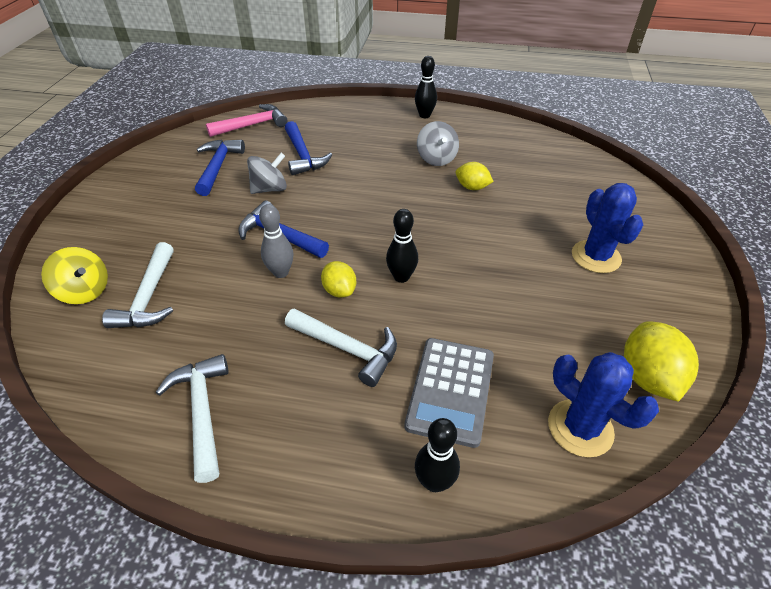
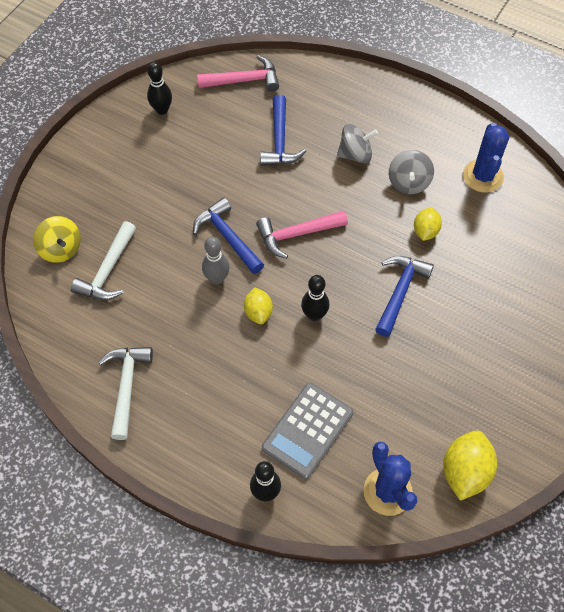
camera: 20 degrees right, 15 degrees up
blue hammer [195,139,245,196] -> blue hammer moved to [375,256,434,337]
grey spinning top [247,153,287,194] -> grey spinning top moved to [337,124,378,164]
white hammer [285,308,397,387] -> none
black bowling pin [415,56,437,118] -> black bowling pin moved to [147,62,172,115]
yellow lemon [456,162,494,190] -> yellow lemon turned 60 degrees clockwise [414,208,442,241]
blue cactus [572,183,643,273] -> blue cactus moved to [463,123,509,193]
none -> pink hammer [256,210,348,259]

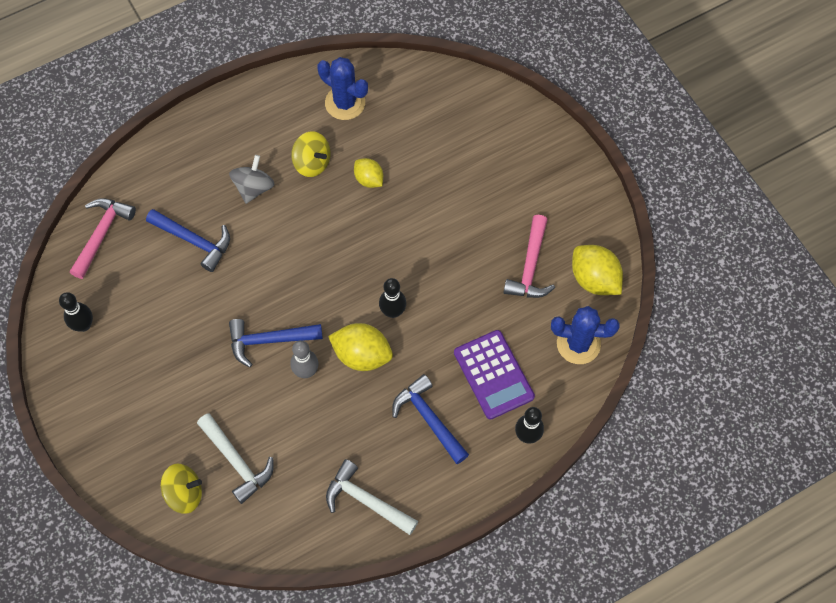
camera: 60 degrees left, 5 degrees up
yellow lemon [244,287,273,324] -> yellow lemon [328,323,393,371], size x1.62
pink hammer [256,210,348,259] -> pink hammer moved to [503,215,555,298]
grey calculator [262,383,353,479] -> purple calculator [454,330,535,420]
blue hammer [375,256,434,337] -> blue hammer moved to [392,374,469,464]
grey spinning top [389,150,434,194] -> yellow spinning top [291,131,331,177]

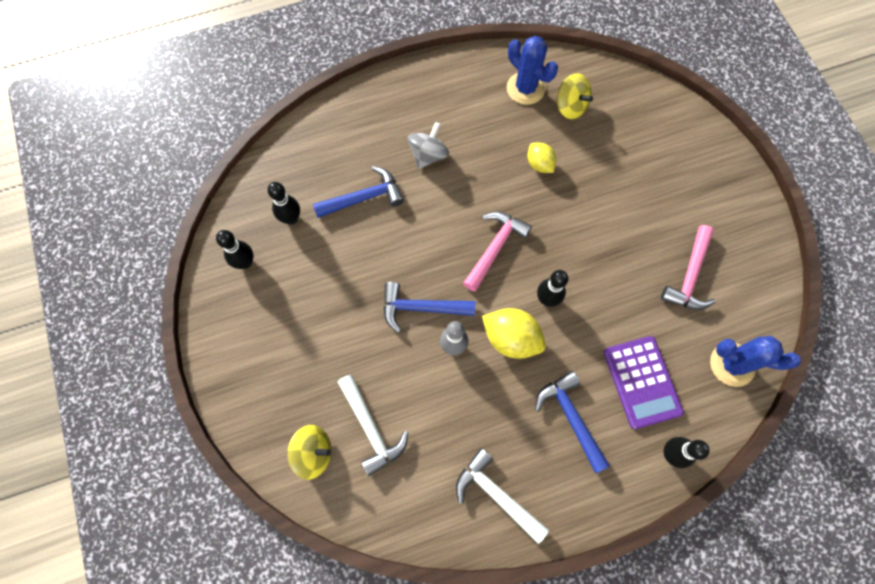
camera: 10 degrees right, 5 degrees up
pink hammer [70,199,136,279] -> pink hammer moved to [463,212,532,292]
blue hammer [146,209,230,272] -> blue hammer turned 60 degrees counterclockwise [313,166,404,218]
yellow spinning top [291,131,331,177] -> yellow spinning top moved to [557,74,593,119]
yellow lemon [572,245,623,295] -> none
none -> black bowling pin [268,182,300,225]

